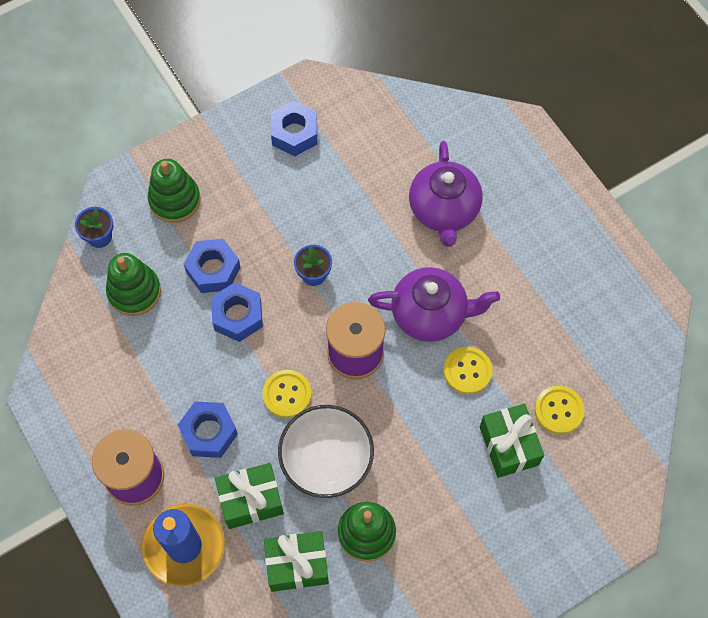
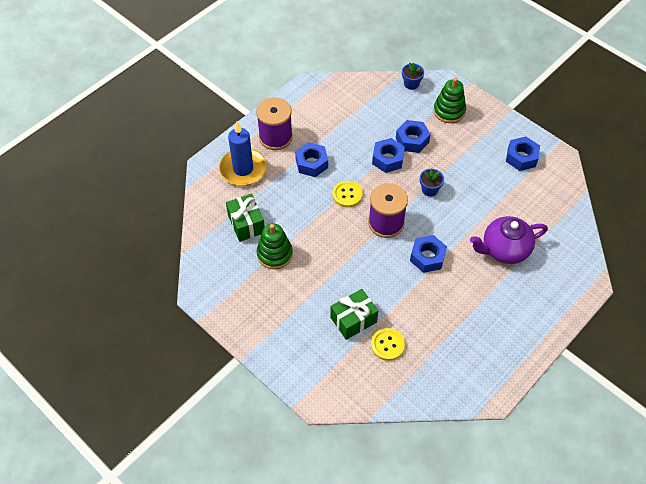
camera: 75 degrees right, 10 degrees down
green stacking toy [106,253,161,316] -> none
green gift [215,463,284,529] -> none
white bowl [278,405,374,498] -> none
purple teapot [368,267,500,342] -> blue nut [410,235,447,273]
yellow button [444,347,493,394] -> none

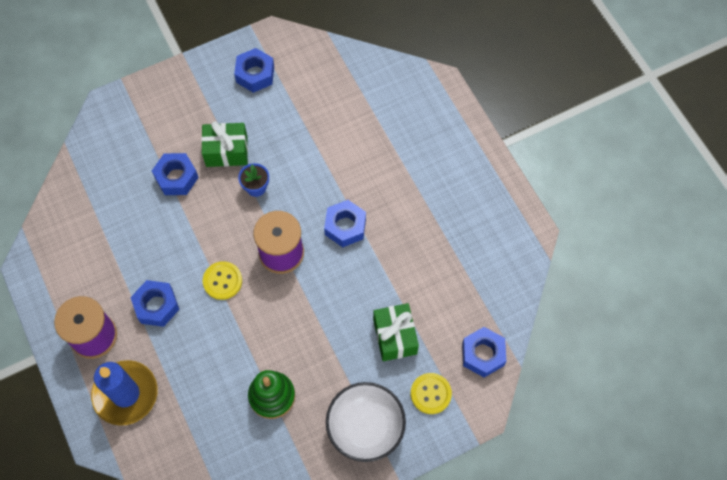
camera: 70 degrees left, 10 degrees up
green gift [226,194,265,242] -> green gift moved to [201,121,248,167]
yellow button [371,328,405,361] -> yellow button moved to [411,373,452,414]
blue nut [372,138,405,173] -> blue nut moved to [462,327,506,377]
blue flower pot [402,63,424,90] -> none
green stacking toy [433,78,466,123] -> none
purple teapot [470,216,548,264] -> none
none -> white bowl [326,382,406,462]

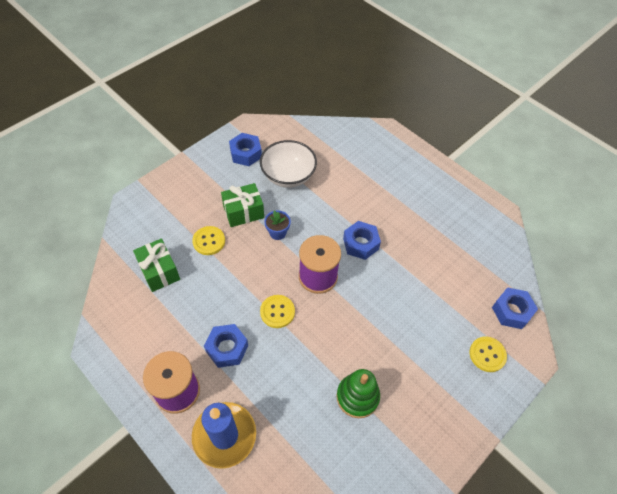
camera: 20 degrees left, 10 degrees down
blue nut [152,153,199,195] -> yellow button [192,226,225,255]
white bowl [326,382,406,462] -> white bowl moved to [260,140,317,188]
green gift [373,303,419,361] -> green gift moved to [133,238,180,292]

